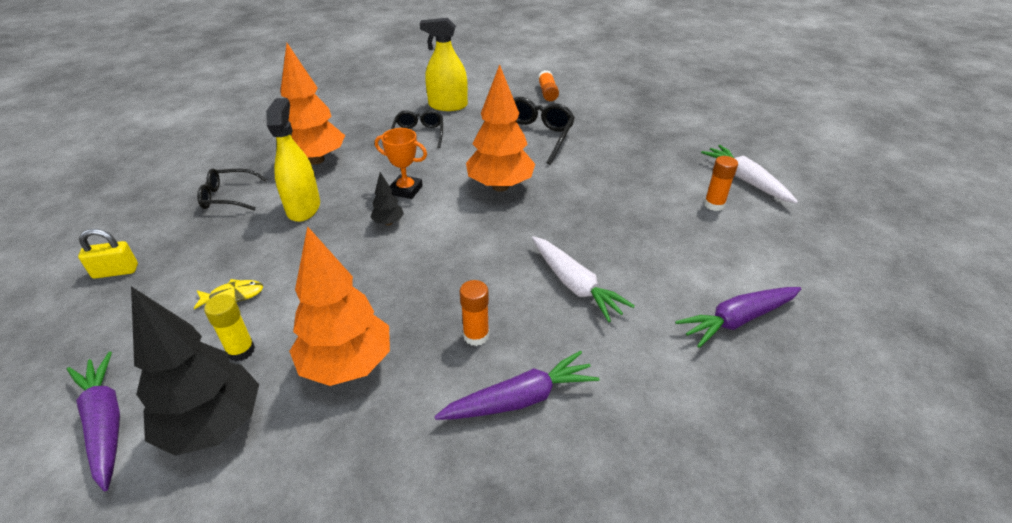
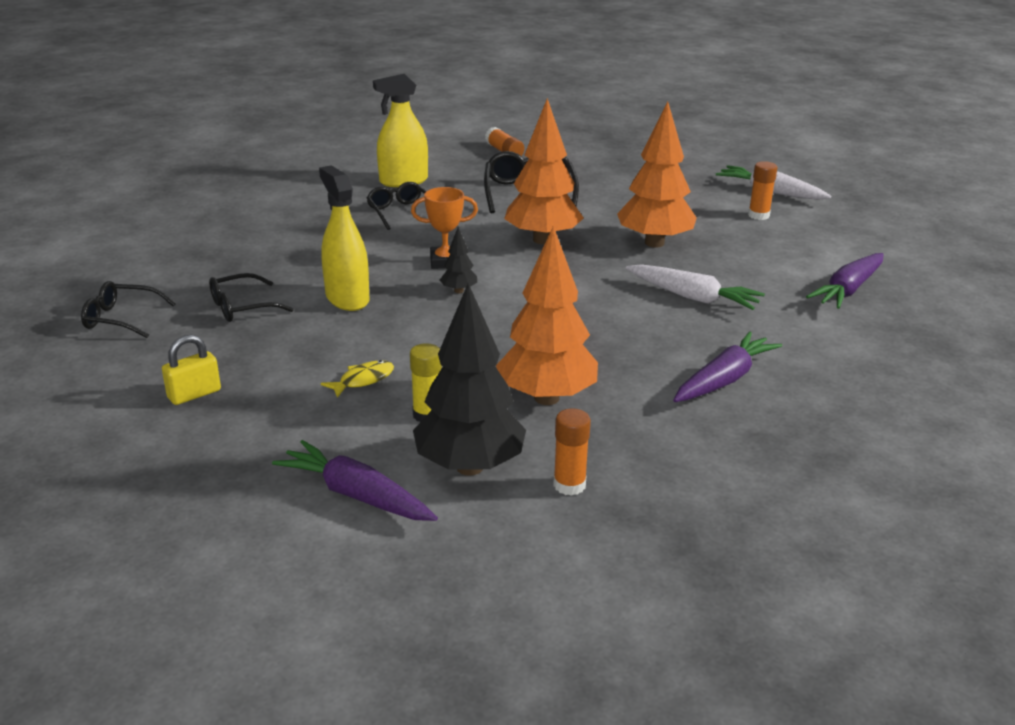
camera: 25 degrees left, 10 degrees down
orange tree [280,43,345,165] -> orange tree moved to [617,101,697,247]
orange glue stick [460,280,489,346] -> orange glue stick moved to [553,409,591,496]
none -> black glasses [81,281,176,338]

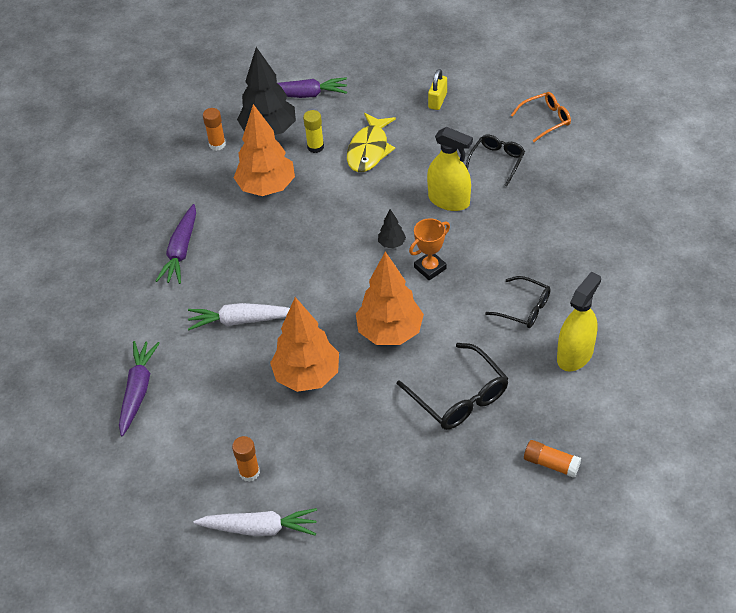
camera: 150 degrees right, 20 degrees up
black glasses [81,281,176,338] -> orange glasses [511,92,571,142]
yellow fish [321,360,394,398] -> yellow fish [347,113,396,172], size x1.83

